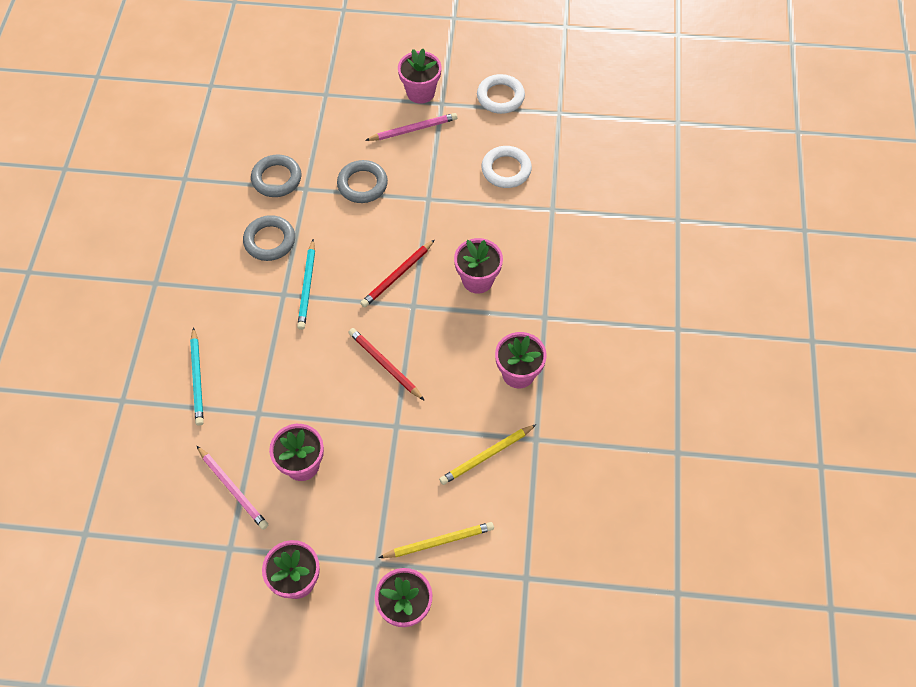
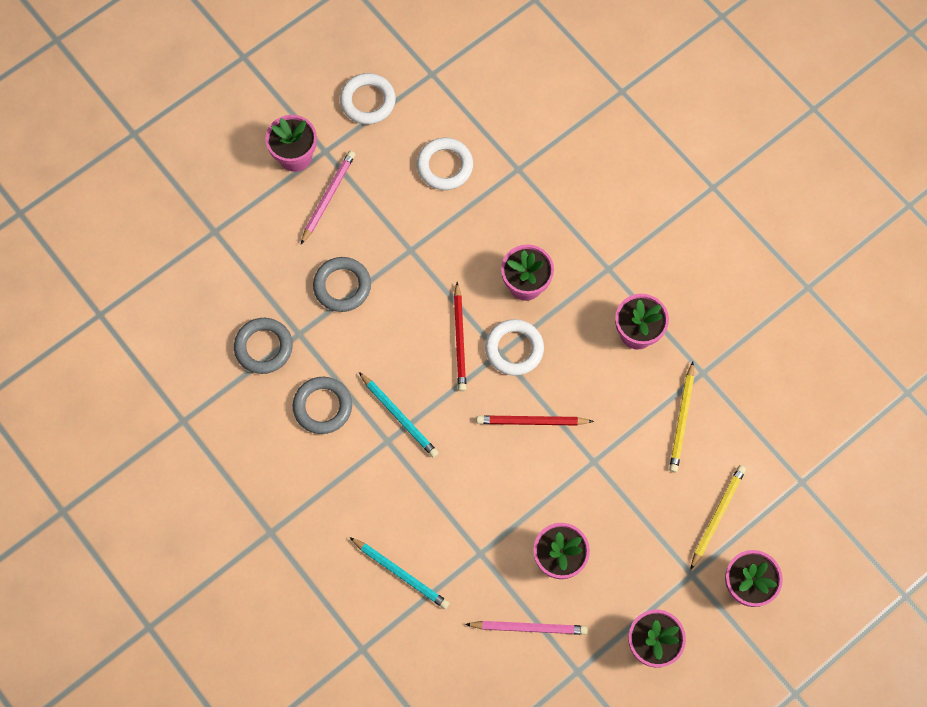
camera: 45 degrees left, 10 degrees up
none -> white ring [485,319,544,376]

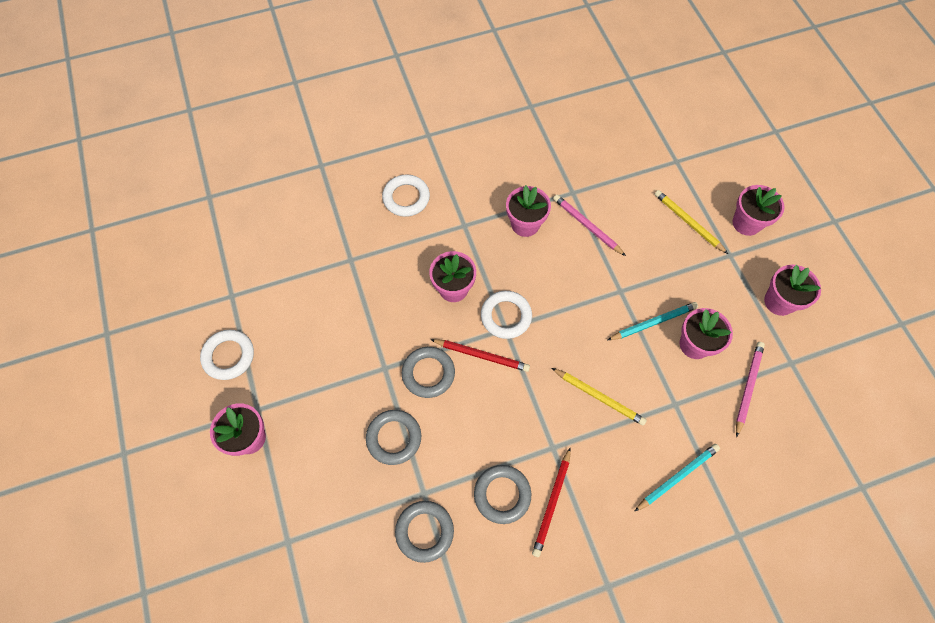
camera: 70 degrees left, 5 degrees down
pink pencil [301,151,355,244] -> pink pencil moved to [553,195,626,256]
turquoise pencil [359,372,439,458] -> turquoise pencil moved to [608,302,698,340]
white ring [417,138,473,190] -> white ring moved to [382,175,430,217]
red pencil [477,415,594,426] -> red pencil moved to [532,447,571,557]
yellow pencil [669,362,694,472] -> yellow pencil moved to [552,368,647,426]
none -> grey ring [402,347,455,398]

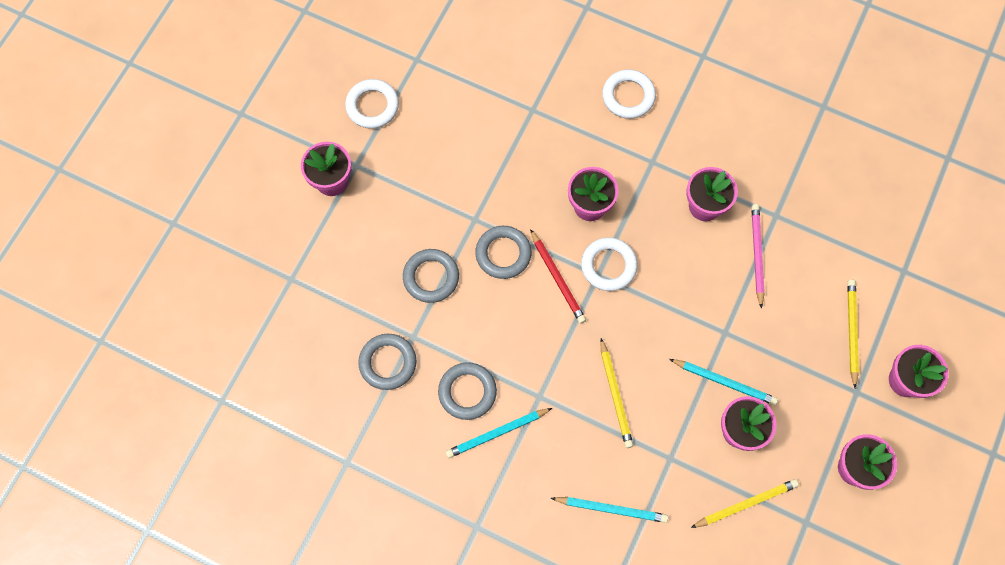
camera: 45 degrees right, 5 degrees up
red pencil [532,447,571,557] -> turquoise pencil [445,408,552,458]
pink pencil [736,342,765,437] -> yellow pencil [691,479,799,528]

